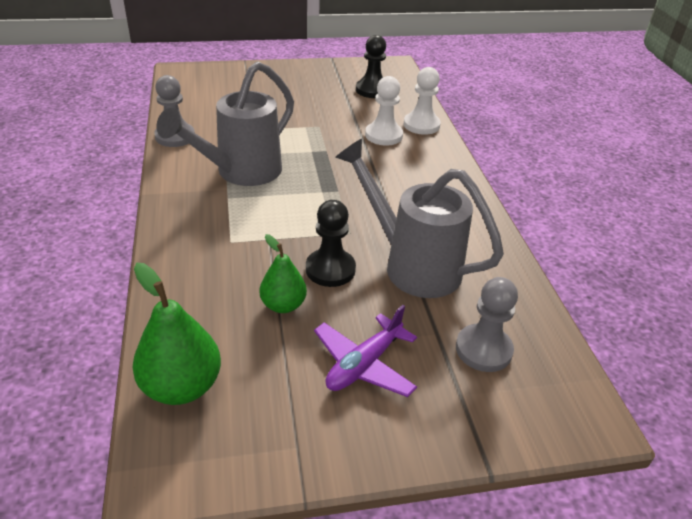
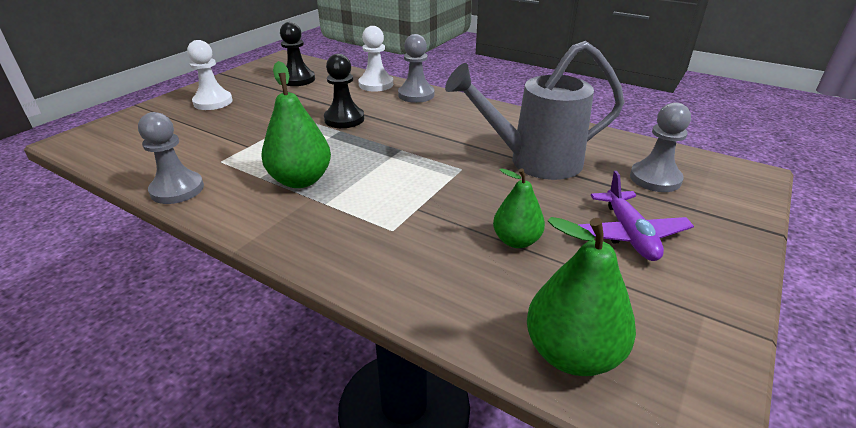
camera: 45 degrees left, 5 degrees down
grey watering can [156,61,294,186] -> green pear [261,61,331,188]
black pawn [306,200,356,287] -> black pawn moved to [324,54,364,128]
white pawn [365,76,403,146] -> white pawn moved to [187,40,233,110]
none -> grey pawn [398,34,434,103]

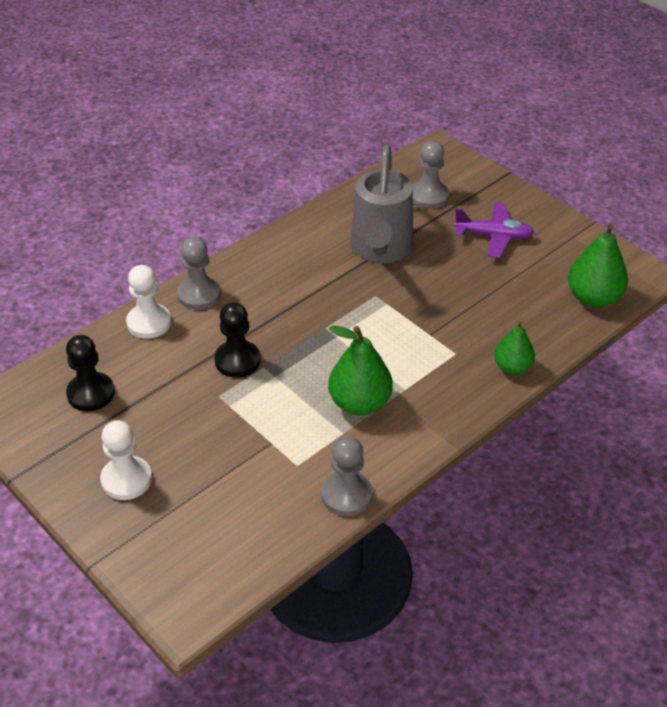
camera: 75 degrees left, 10 degrees up
green pear [493,168,545,248] -> green pear moved to [494,321,535,375]

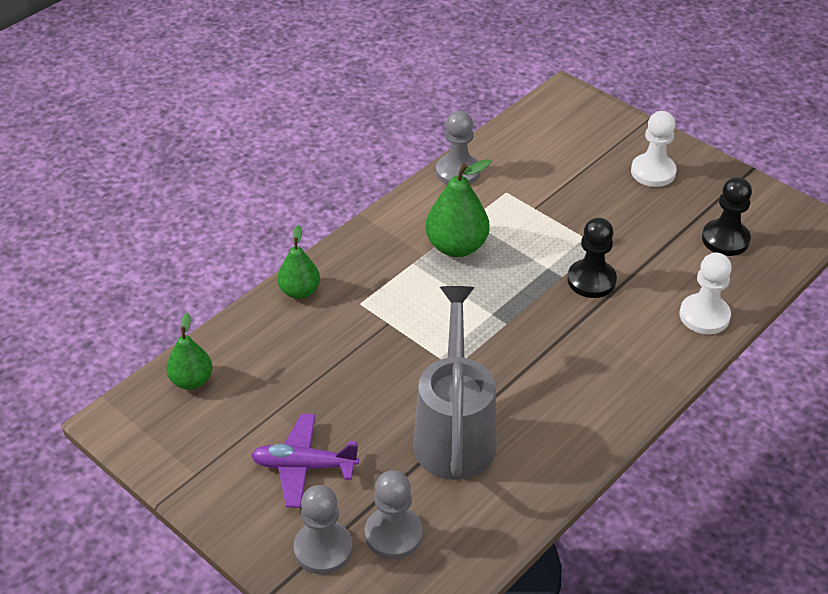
camera: 175 degrees right, 0 degrees up
grey pawn [177,237,221,310] -> grey pawn moved to [294,485,353,574]
green pear [568,224,628,308] -> green pear [166,312,212,390], size x0.64

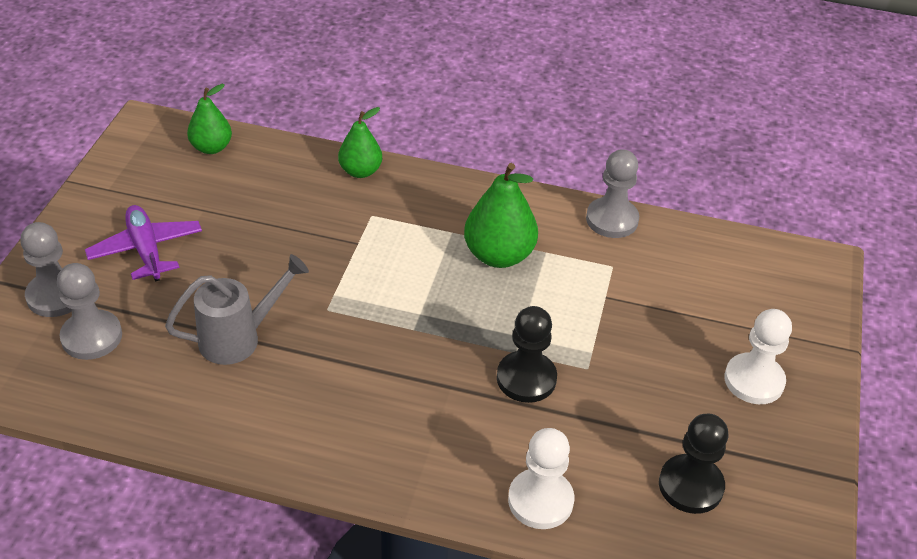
camera: 60 degrees right, 0 degrees up
grey watering can [413,286,497,480] -> grey watering can [165,254,309,365], size x0.66

